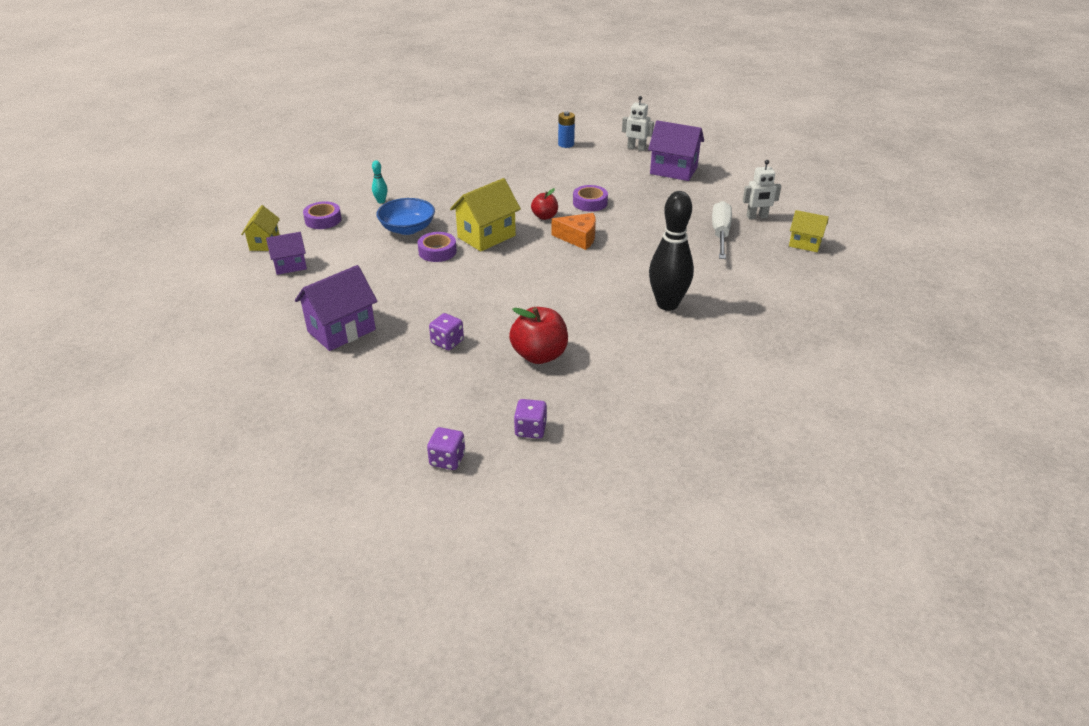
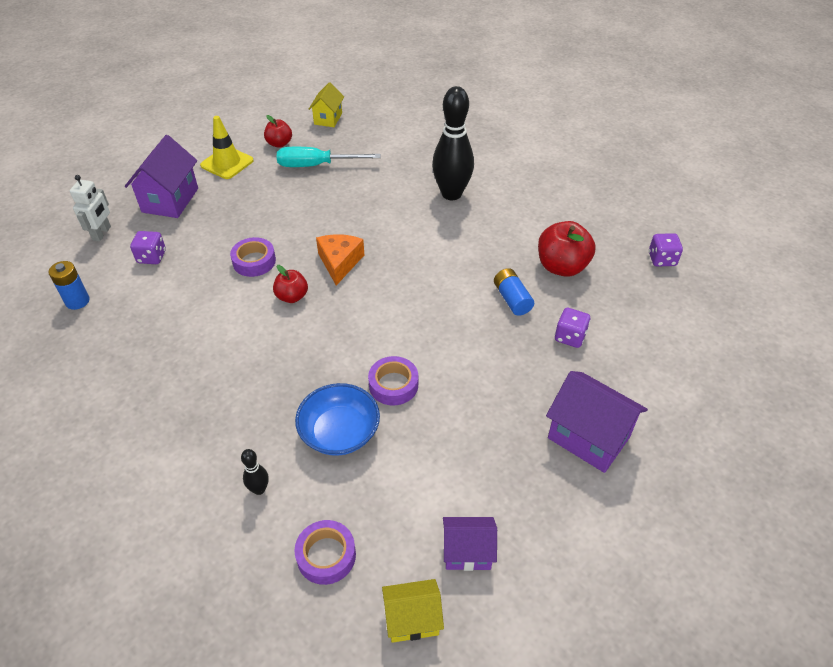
camera: 100 degrees left, 10 degrees up
purple house [266,232,307,275] -> purple house turned 60 degrees counterclockwise [443,517,497,571]
turquoise bowling pin [372,160,387,203] -> black bowling pin [241,449,269,495]
purple dice [427,427,465,470] -> purple dice moved to [130,231,166,264]
yellow house [450,178,521,251] -> none
white screwdriver [712,201,732,259] -> turquoise screwdriver [277,147,381,167]
white robot [743,160,781,219] -> red apple [264,115,292,148]
none -> yellow traffic cone [200,116,254,179]
none -> blue battery [494,268,534,316]

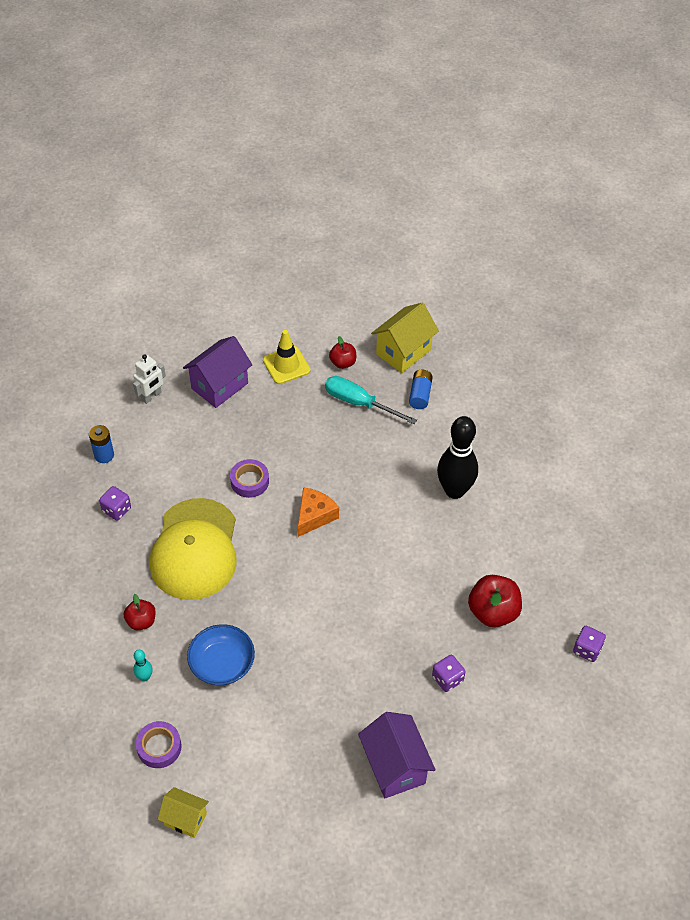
camera: 30 degrees right, 5 degrees up
purple dice [130,231,166,264] -> purple dice moved to [99,486,131,521]
black bowling pin [241,449,269,495] -> turquoise bowling pin [133,650,153,681]
red apple [273,265,308,303] -> red apple moved to [124,594,156,630]
yellow house [309,82,344,127] -> yellow house [371,303,439,373], size x1.63
purple tape [368,356,418,406] -> none
purple house [443,517,497,571] -> none
blue battery [494,268,534,316] -> blue battery moved to [409,370,433,409]
none -> yellow cap [150,498,236,600]

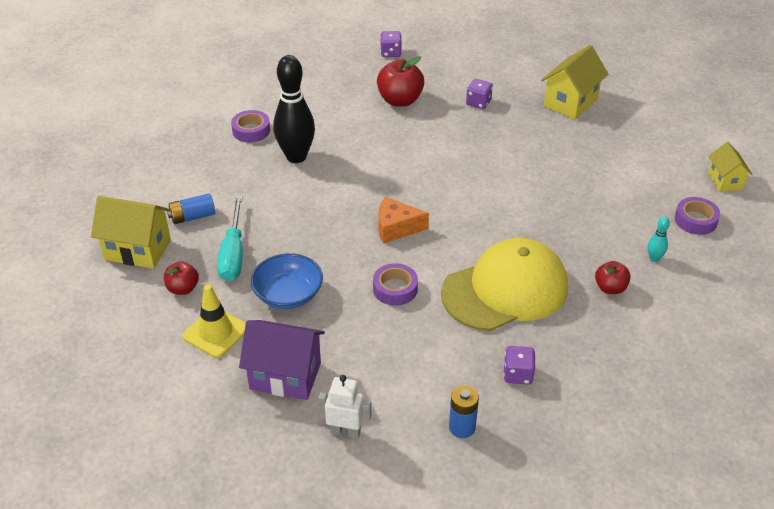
camera: 120 degrees left, 10 degrees down
blue bowl [187,624,255,685] -> blue bowl moved to [251,253,323,309]
purple house [358,712,435,799] -> yellow house [541,45,608,120]
none -> purple tape [231,110,270,143]

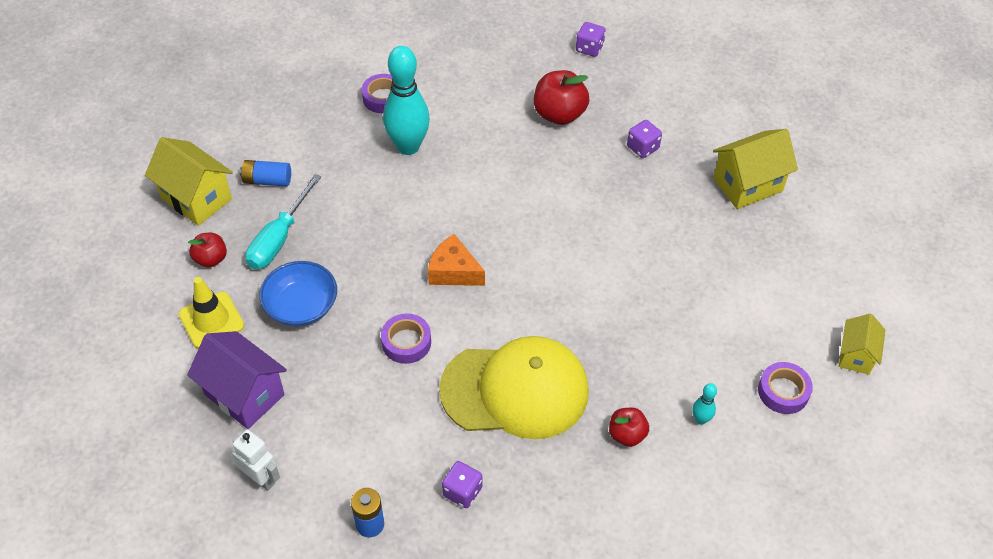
camera: 25 degrees right, 10 degrees up
black bowling pin [273,55,315,163] -> turquoise bowling pin [383,46,430,155]

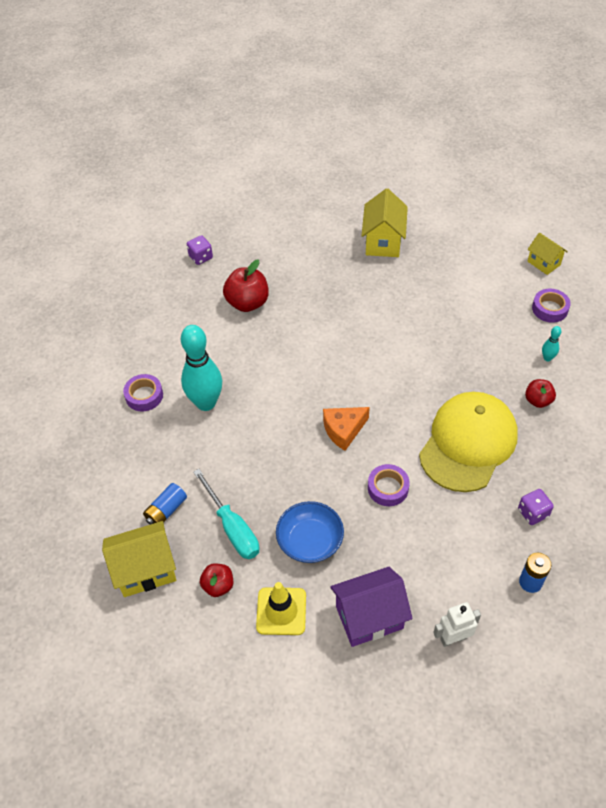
camera: 55 degrees left, 0 degrees up
purple dice [627,120,662,158] -> none

